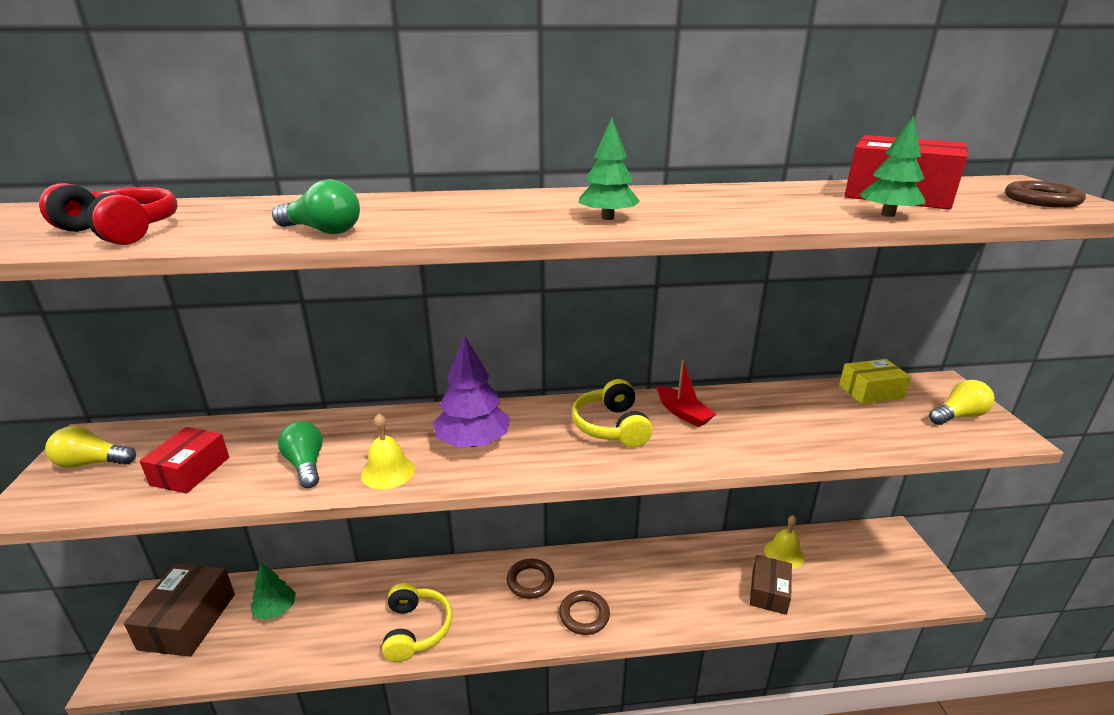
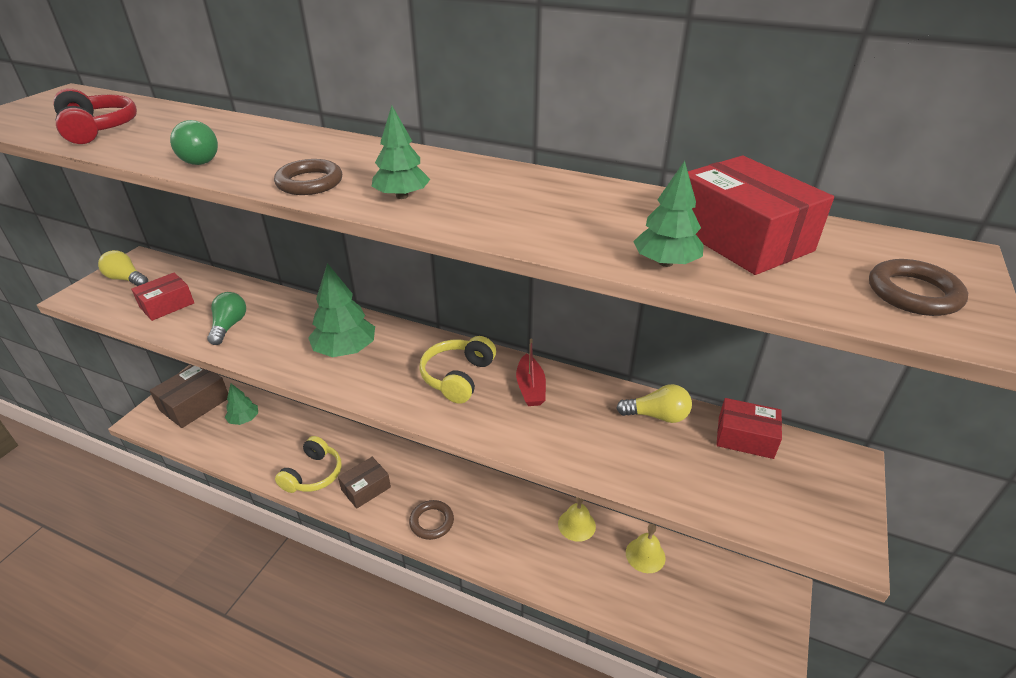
camera: 30 degrees right, 10 degrees up
yellow bell [361,413,415,489] -> yellow bell moved to [558,497,596,542]
purple tree [433,336,510,447] -> green tree [308,263,375,357]
brown ring [507,559,554,599] -> brown ring moved to [274,159,342,195]
brown box [750,555,792,615] -> brown box moved to [338,457,391,509]
yellow box [839,359,911,404] -> red box [716,398,782,459]
yellow light bulb [929,380,994,425] -> yellow light bulb moved to [616,384,692,423]

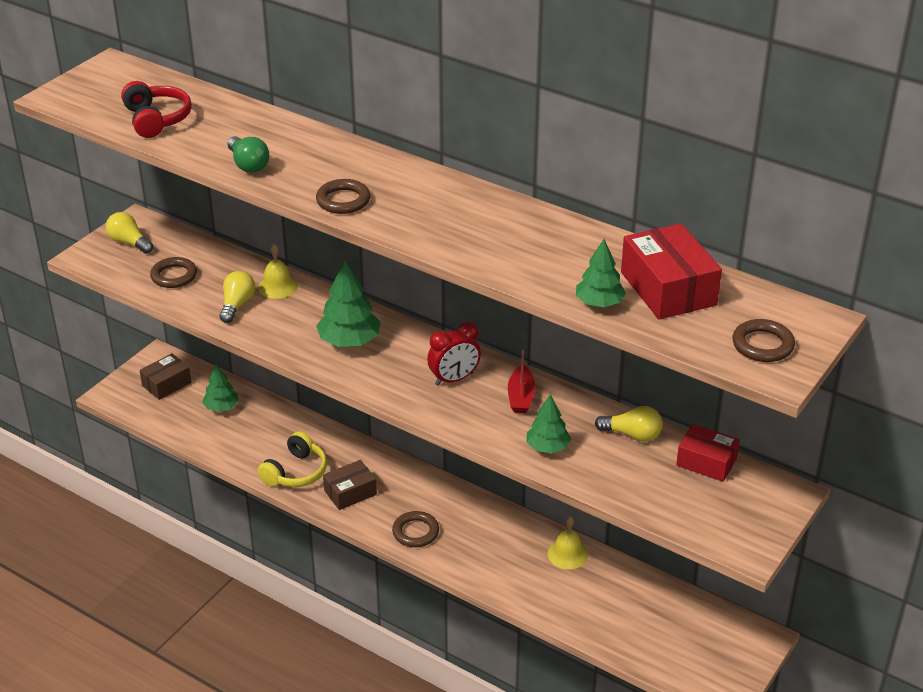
camera: 10 degrees right, 0 degrees up
red box [131,272,194,321] -> brown ring [150,257,197,288]
brown box [150,365,228,428] -> brown box [139,353,191,400], size x0.65
green light bulb [207,292,246,345] -> yellow light bulb [220,271,255,323]
green tree [371,106,430,199] -> green tree moved to [526,394,571,453]
yellow headphones [419,336,496,404] -> red clock [427,322,481,386]
yellow bell [626,524,665,573] -> yellow bell moved to [258,244,298,299]

